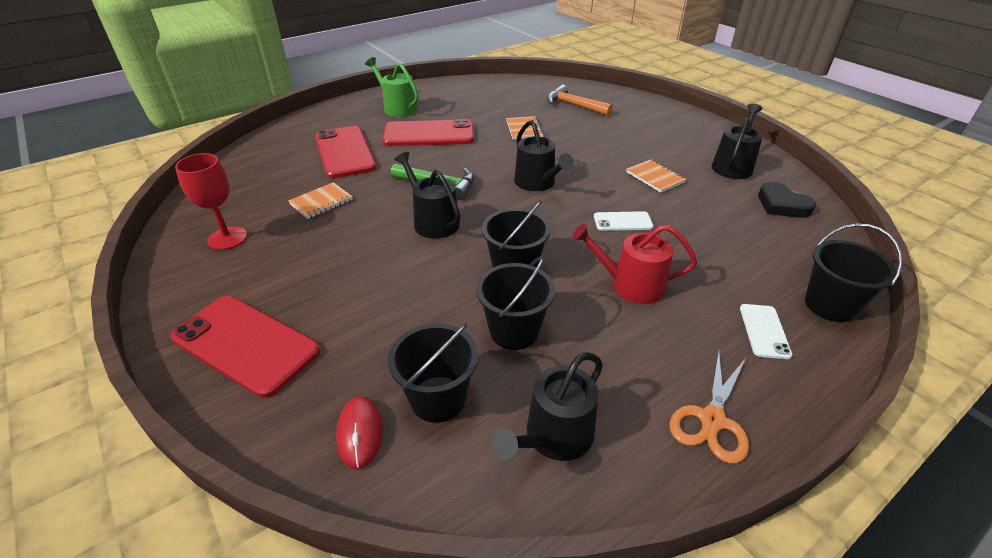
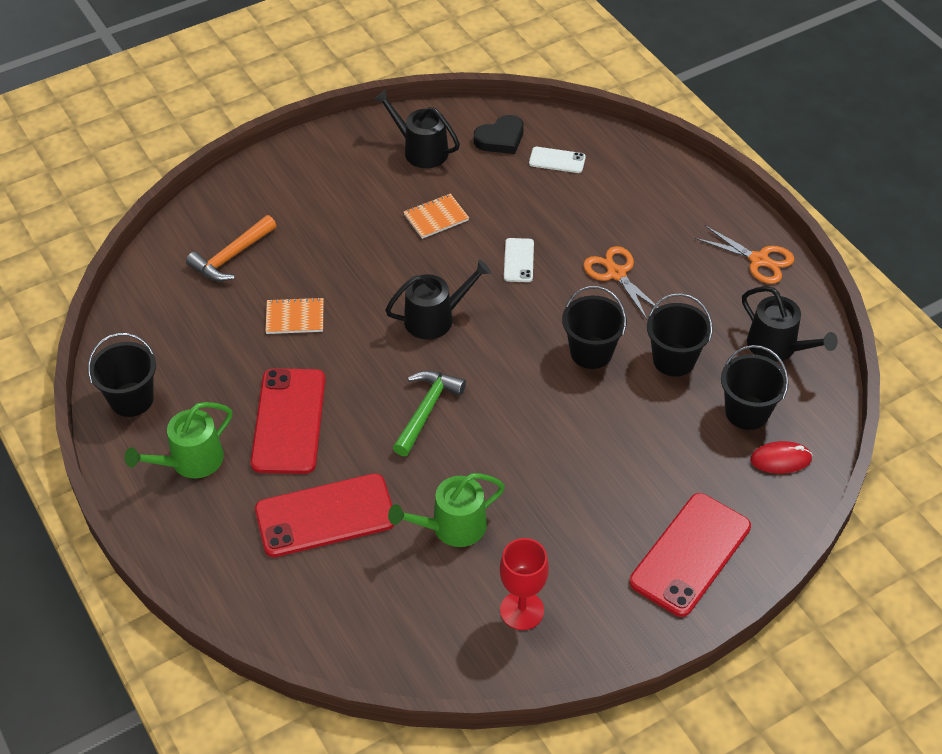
camera: 85 degrees left, 10 degrees up
orange notebook [288,182,353,219] -> green watering can [388,473,505,547]
black watering can [394,152,460,239] -> none
red watering can [572,224,697,304] -> orange scissors [583,246,658,320]
white phone [740,304,792,359] -> white phone moved to [529,147,586,173]
black bucket [805,224,902,322] -> black bucket moved to [88,333,156,417]

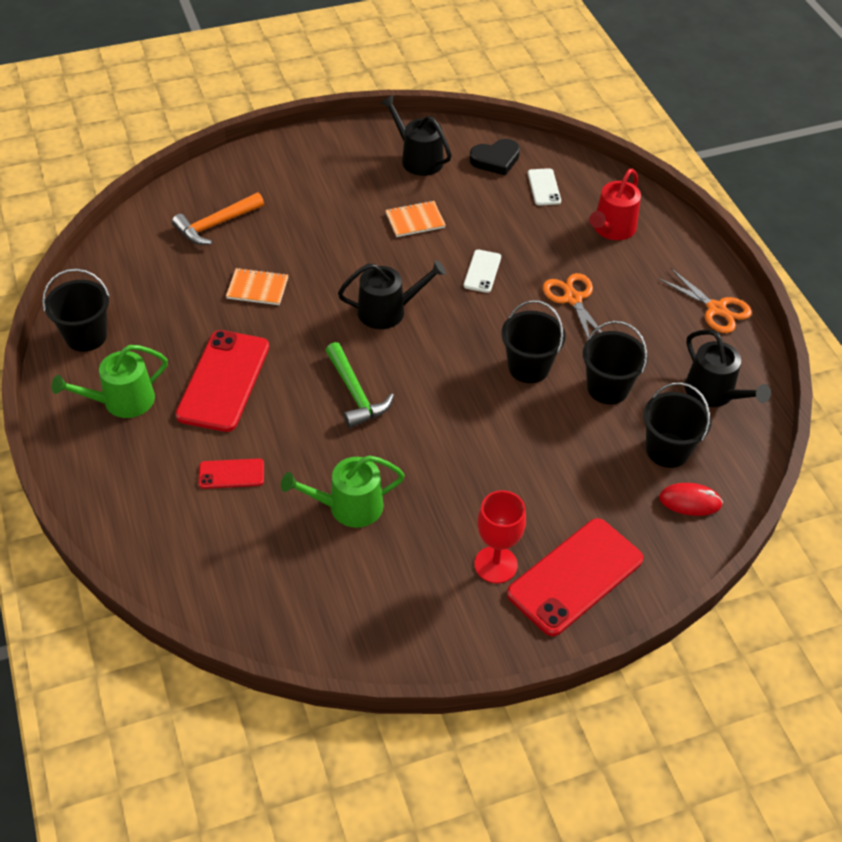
camera: 10 degrees right, 0 degrees up
red phone [255,473,395,557] -> red phone [199,458,264,489], size x0.49
green hammer [393,371,466,456] -> green hammer turned 120 degrees clockwise [325,342,394,428]
red goblet [500,538,549,630] -> red goblet moved to [474,490,526,583]
white phone [529,147,586,173] -> white phone turned 60 degrees clockwise [528,168,561,206]
none -> red watering can [589,169,641,240]

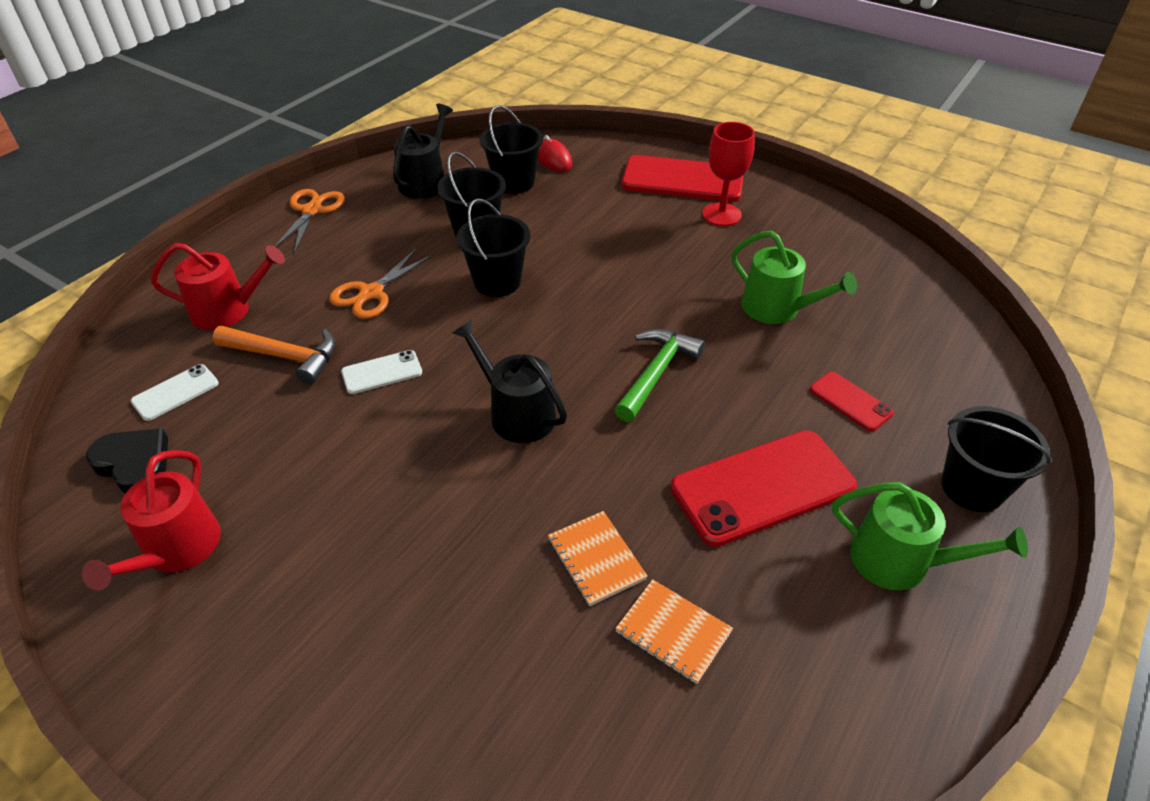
camera: 125 degrees left, 5 degrees down
black bucket [42,269,110,352] -> black bucket moved to [941,406,1052,512]
orange hammer [172,192,264,245] -> orange hammer moved to [213,326,336,385]
black watering can [381,95,452,176] -> red watering can [82,450,221,591]
orange notebook [385,201,446,237] -> orange notebook moved to [615,579,733,684]

